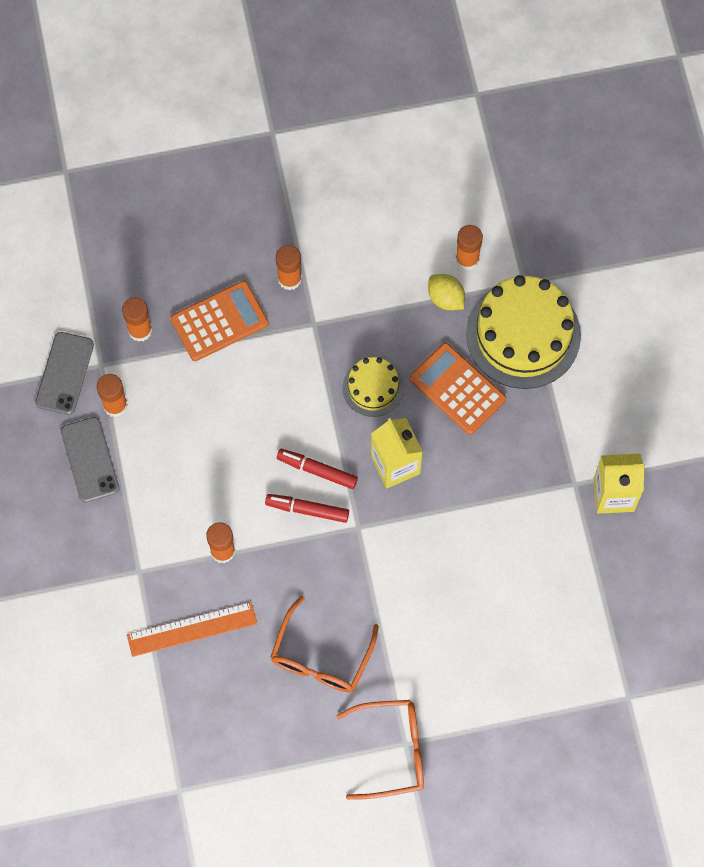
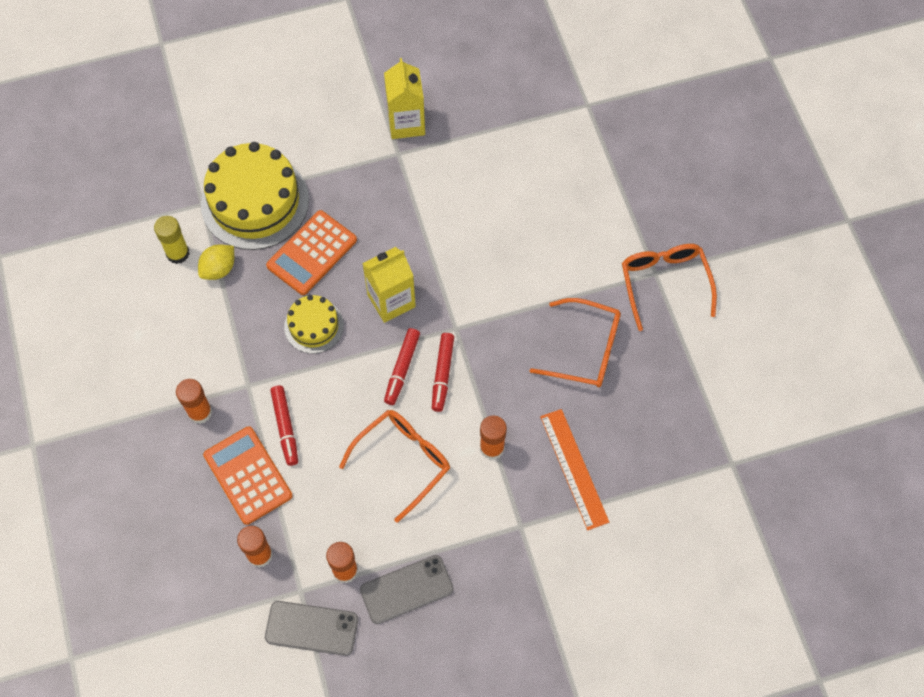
camera: 95 degrees left, 5 degrees down
orange glue stick [455,225,483,270] -> yellow glue stick [154,216,190,264]
none -> red marker [270,385,298,466]
none -> orange glasses [339,410,450,523]

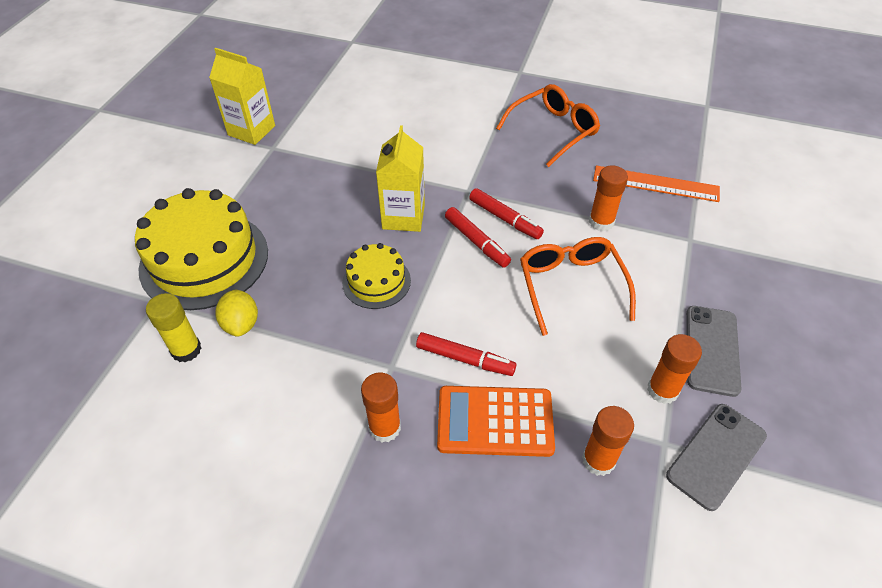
camera: 55 degrees left, 15 degrees down
orange calculator [266,210,357,295] -> none
orange glasses [622,244,717,331] -> none

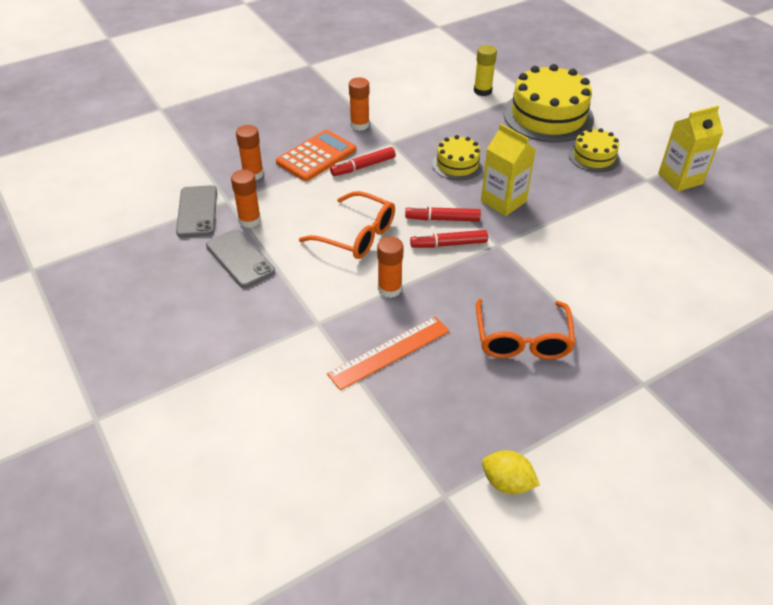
camera: 130 degrees right, 5 degrees down
yellow lemon [215,289,258,337] -> yellow lemon moved to [482,450,540,494]
none -> yellow cake [569,128,620,172]

